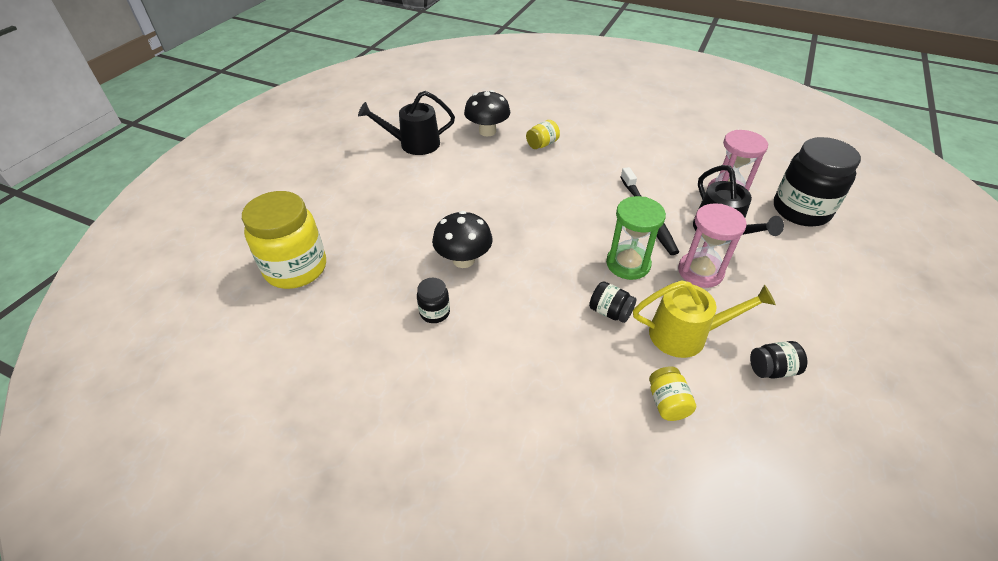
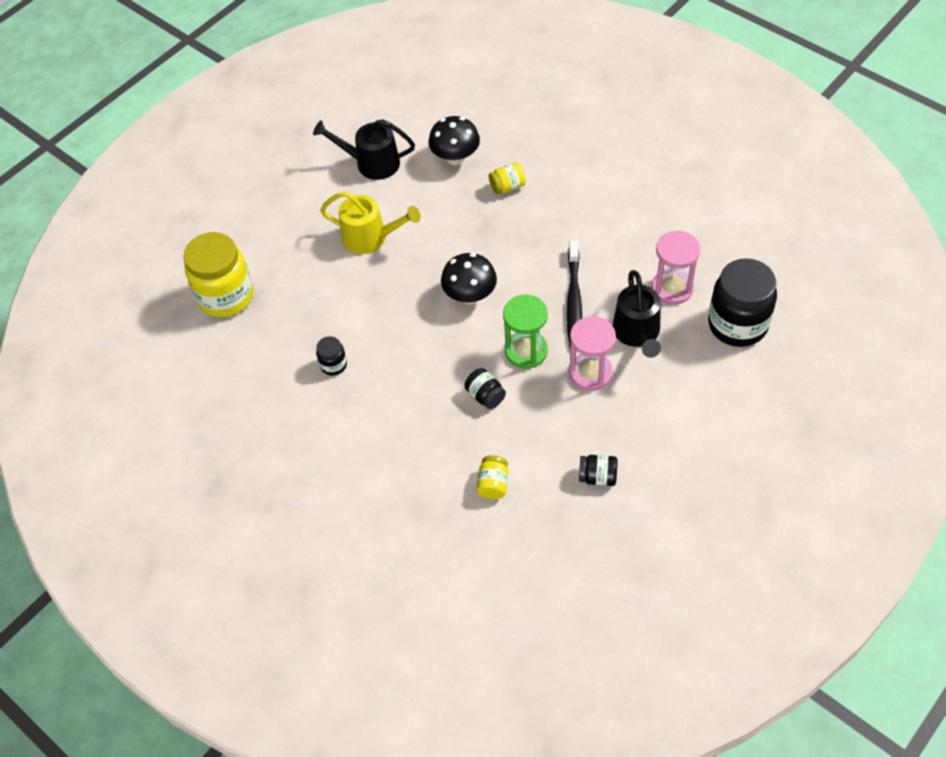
camera: 20 degrees right, 10 degrees up
black mushroom [432,211,493,268] -> black mushroom moved to [441,253,497,304]
yellow watering can [633,280,776,358] -> yellow watering can moved to [320,191,421,254]

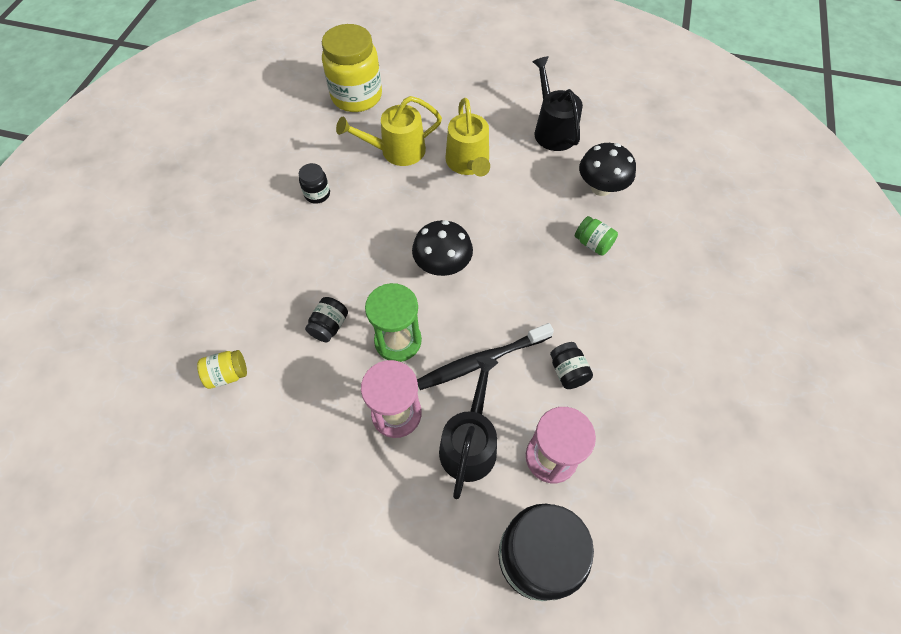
camera: 60 degrees right, 5 degrees up
yellow jar [489,162,526,194] -> green jar [575,216,618,256]
black jar [579,455,617,486] -> black jar moved to [550,342,593,389]
black watering can [612,270,661,358] -> black watering can turned 135 degrees clockwise [439,356,498,499]
none -> yellow watering can [336,96,442,166]

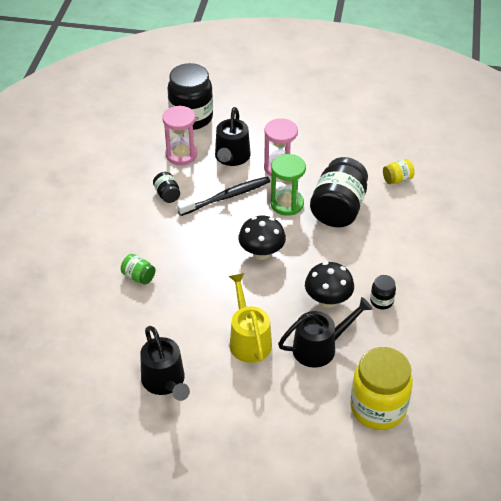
camera: 175 degrees right, 15 degrees down
black jar [305,297,348,342] -> black jar [310,157,368,227], size x2.19
yellow watering can [336,96,442,166] -> black watering can [278,297,373,368]
black mushroom [579,143,636,196] -> black mushroom moved to [305,262,354,308]

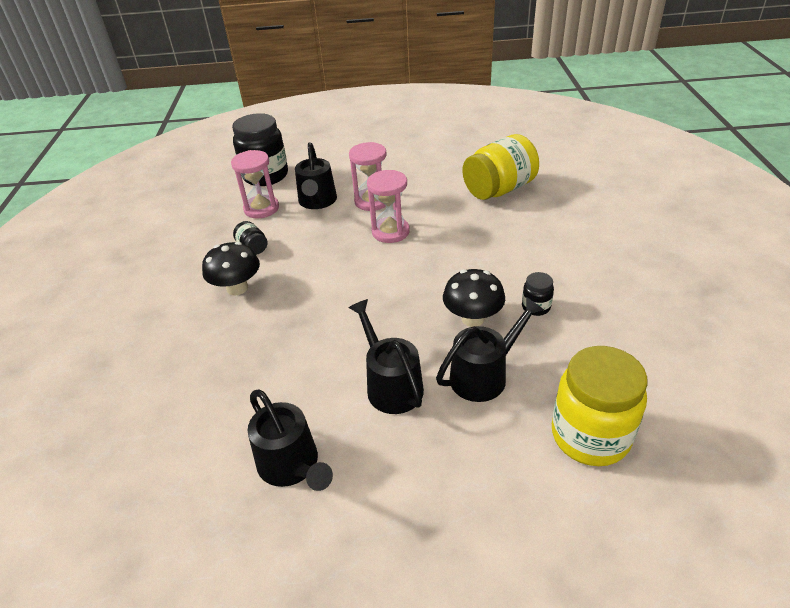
camera: 10 degrees left, 5 degrees down
green jar [121,254,155,285] -> none
black toothbrush [177,177,271,216] -> none
yellow watering can [229,273,272,363] -> black watering can [348,299,424,414]
black mushroom [238,216,286,260] -> black mushroom moved to [202,242,260,296]
green hourglass [271,154,306,216] -> pink hourglass [367,170,410,243]
black jar [310,157,368,227] -> none
yellow jar [383,159,415,184] -> yellow jar [462,134,539,200], size x2.19

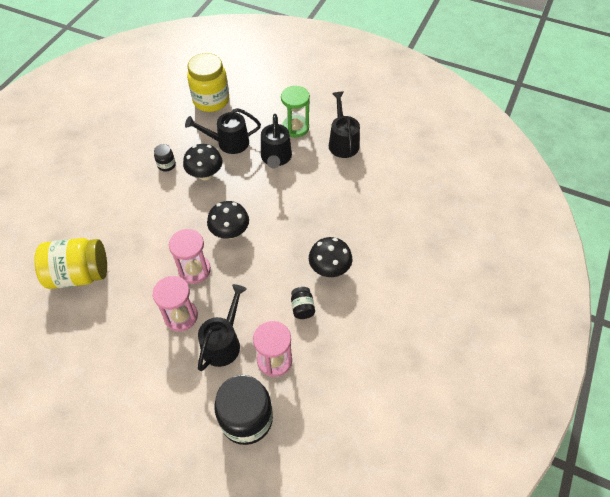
camera: 155 degrees left, 15 degrees up
none -> black mushroom [207,201,249,239]
none -> green hourglass [281,86,310,137]

